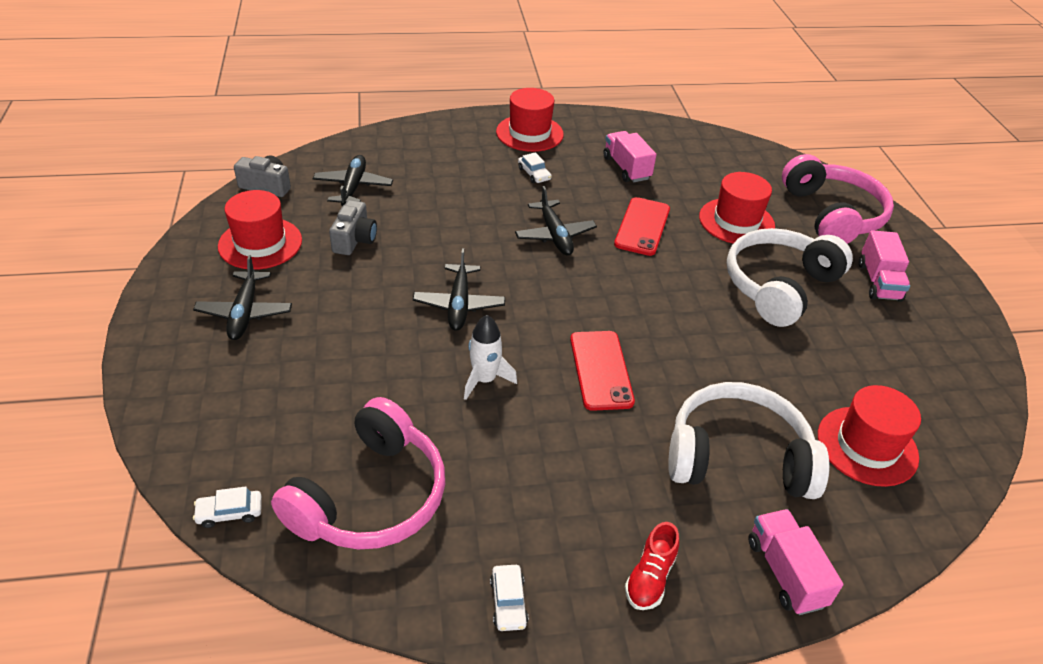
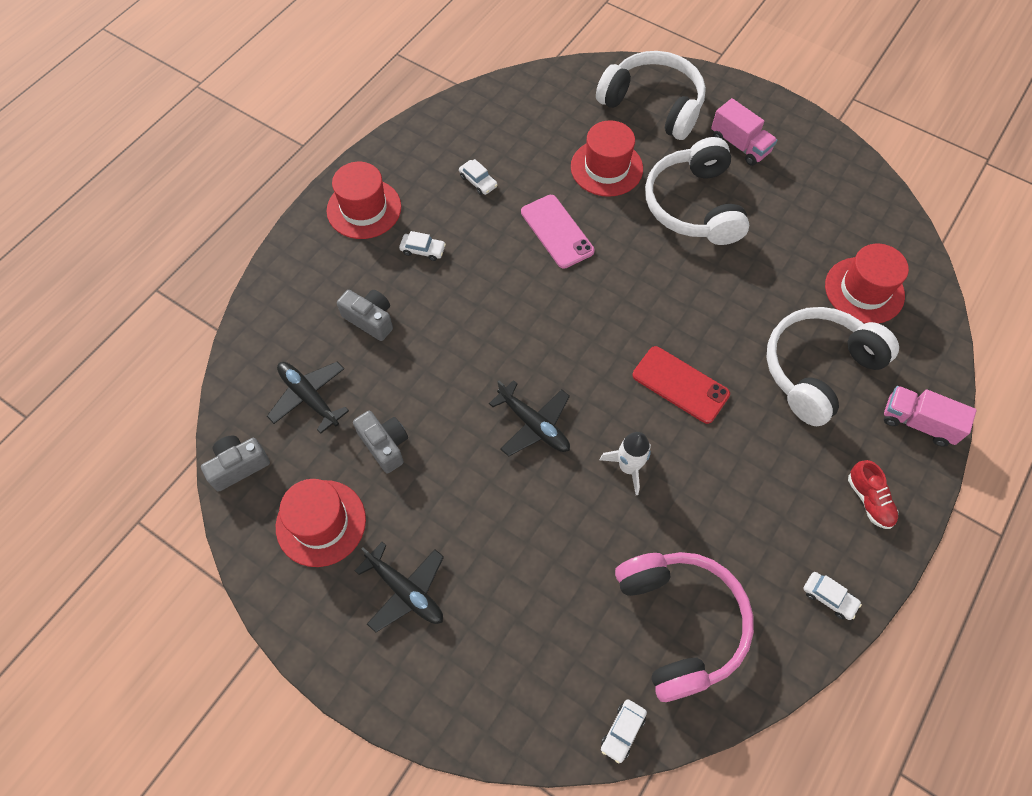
camera: 45 degrees left, 20 degrees up
black plane [515,186,597,256] -> none
pink truck [603,131,656,182] -> white car [459,159,498,195]
red phone [614,197,670,256] -> pink phone [521,195,595,269]
pink headphones [782,154,894,244] -> white headphones [596,51,706,140]
none -> grey camera [337,290,393,341]

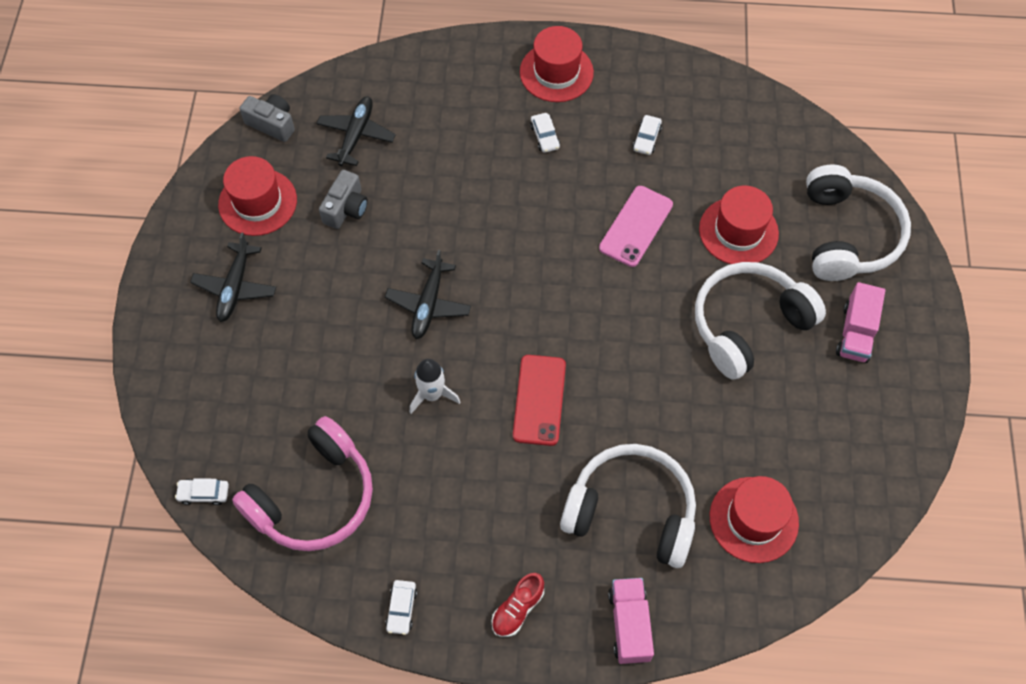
camera: 60 degrees right, 0 degrees up
grey camera [337,290,393,341] -> none

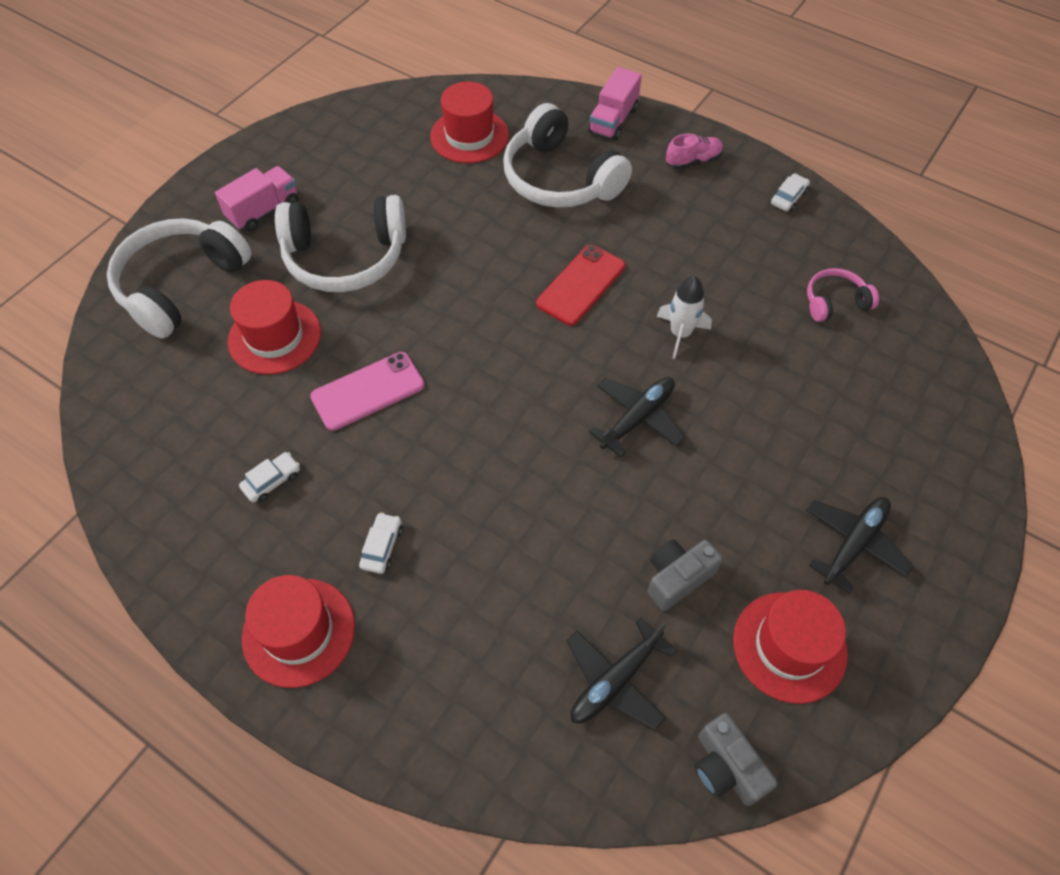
camera: 150 degrees left, 5 degrees down
white car [175,478,229,505] -> none
pink headphones [232,416,373,551] -> pink headphones [807,268,879,322], size x0.50
red shoe [492,573,544,637] -> pink shoe [666,134,723,169]

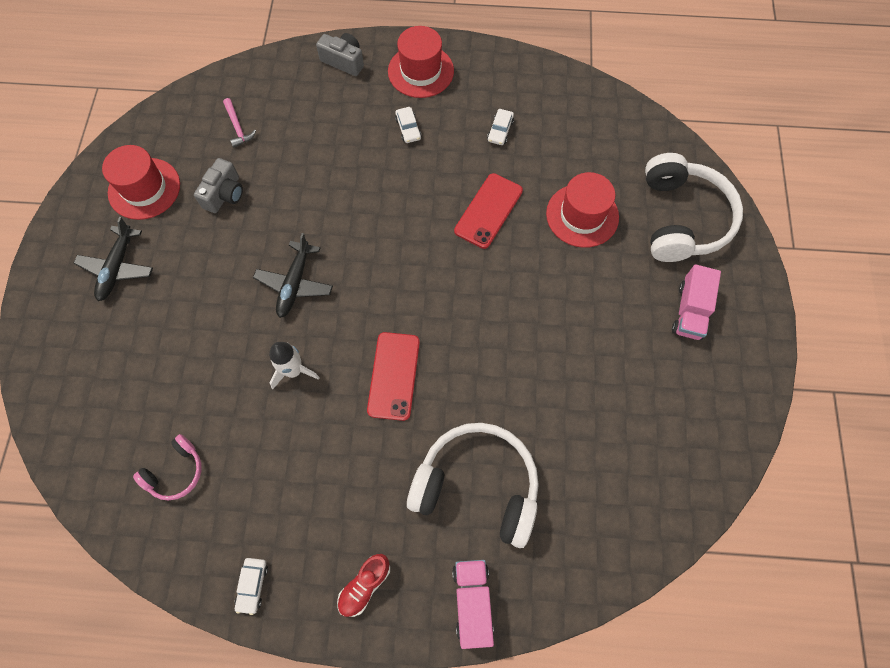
camera: 150 degrees right, 10 degrees up
white headphones [275,195,406,292] -> none
pink phone [310,352,425,431] -> red phone [454,173,523,249]
red hat [430,82,509,163] -> none
black plane [566,617,677,730] -> pink hammer [223,98,256,148]
pink shoe [666,134,723,169] -> red shoe [337,554,390,617]
grey camera [695,713,778,806] -> grey camera moved to [316,33,364,76]

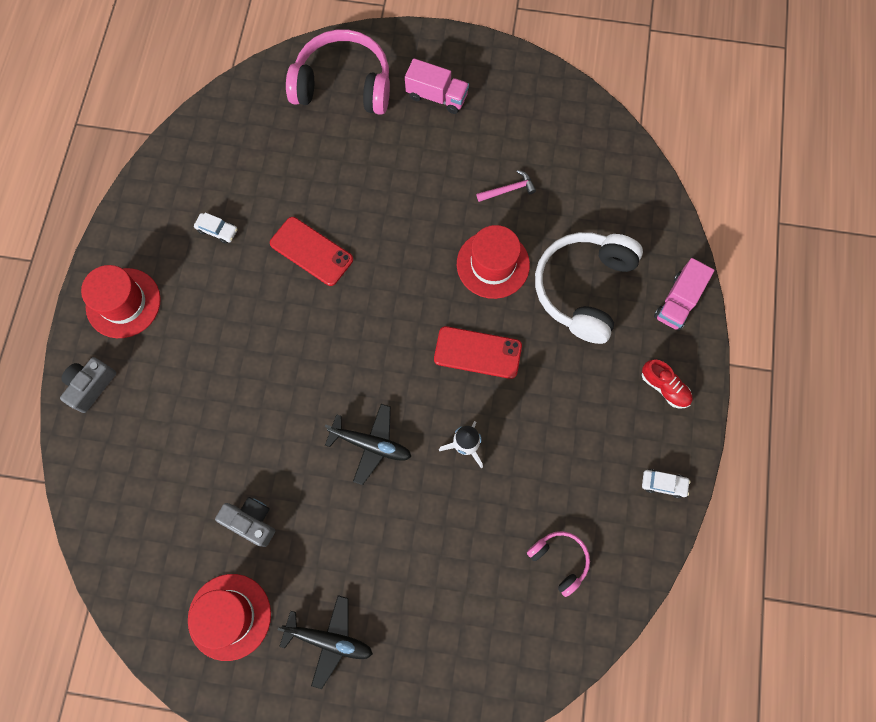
camera: 85 degrees left, 5 degrees up
pink hammer [223,98,256,148] -> pink hammer moved to [476,170,536,202]
white car [395,107,421,143] -> none
pink truck [452,560,494,649] -> pink truck turned 60 degrees counterclockwise [654,258,714,331]
red hat [546,172,619,248] -> red hat moved to [457,225,530,299]
white headphones [645,153,743,262] -> pink headphones [286,29,390,115]

